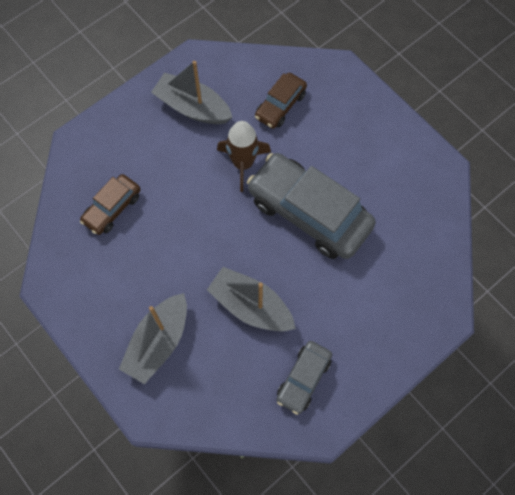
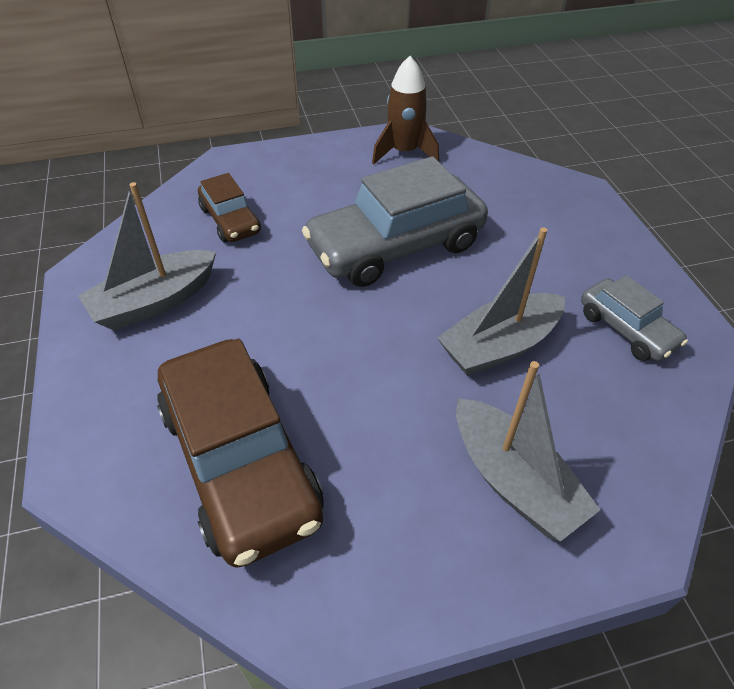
camera: 65 degrees left, 20 degrees down
brown car [80,174,140,235] -> brown car [157,339,324,568], size x1.93
brown rocket [217,121,271,192] -> brown rocket moved to [372,56,439,164]

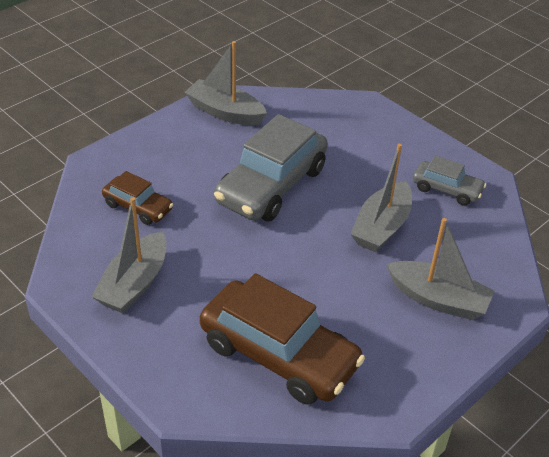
camera: 30 degrees left, 5 degrees down
brown rocket [372,56,439,164] -> grey boat [185,41,267,126]

